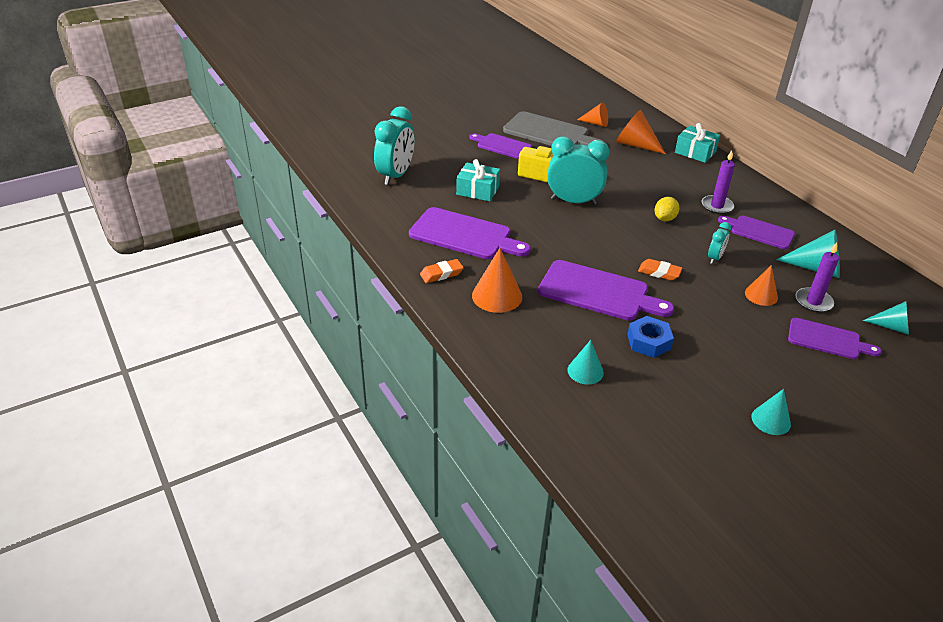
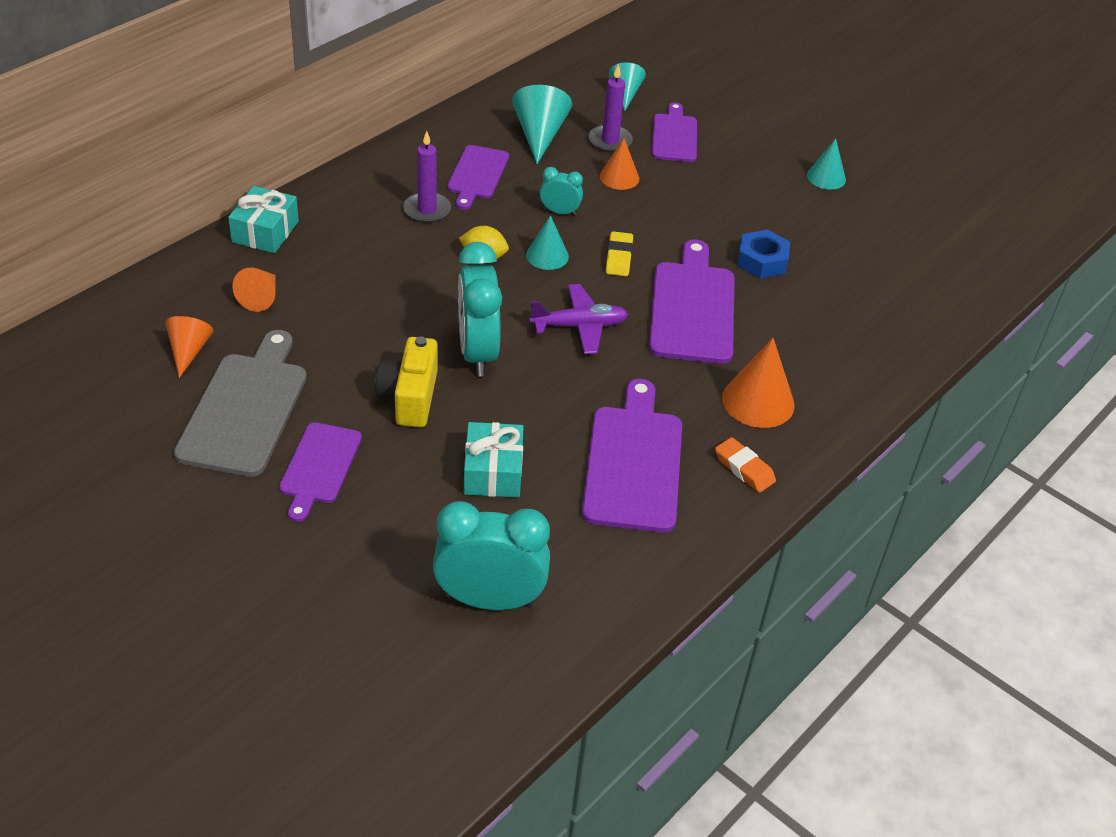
camera: 110 degrees left, 5 degrees up
turquoise cone [567,340,604,384] -> turquoise cone moved to [526,215,569,270]
orange cone [616,110,666,154] -> orange cone [232,268,275,312], size x0.65
orange eraser [638,259,682,280] -> yellow eraser [606,231,633,276]
none -> purple plane [529,284,628,354]

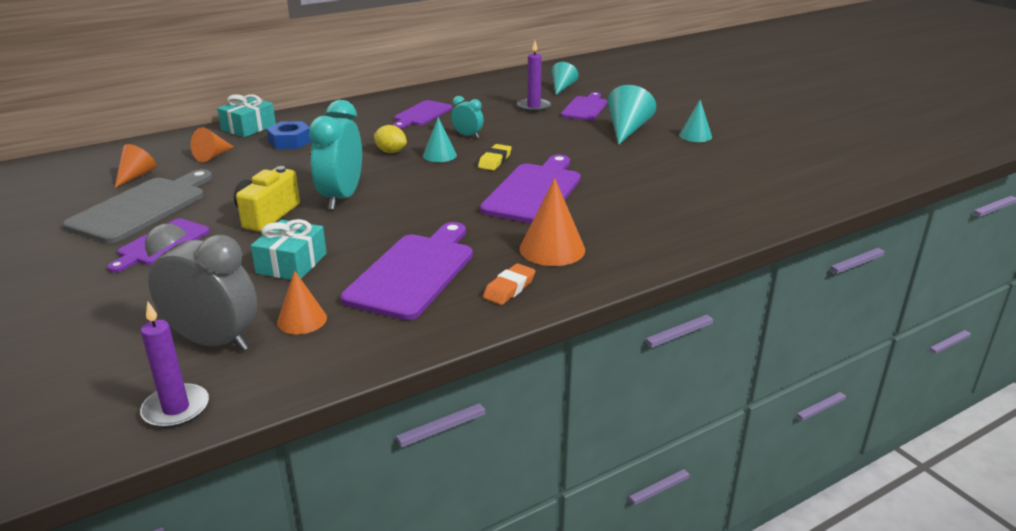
camera: 20 degrees right, 15 degrees down
purple candle [403,131,451,223] -> purple candle moved to [140,302,209,428]
turquoise clock [433,501,550,610] -> grey clock [145,224,257,351]
turquoise cone [512,85,572,164] -> turquoise cone moved to [608,85,656,145]
purple plane [529,284,628,354] -> none
orange cone [600,138,639,190] -> orange cone moved to [277,271,327,335]
orange eraser [715,437,776,493] -> orange eraser turned 60 degrees clockwise [483,263,535,305]
blue nut [737,229,790,278] -> blue nut moved to [267,121,312,149]

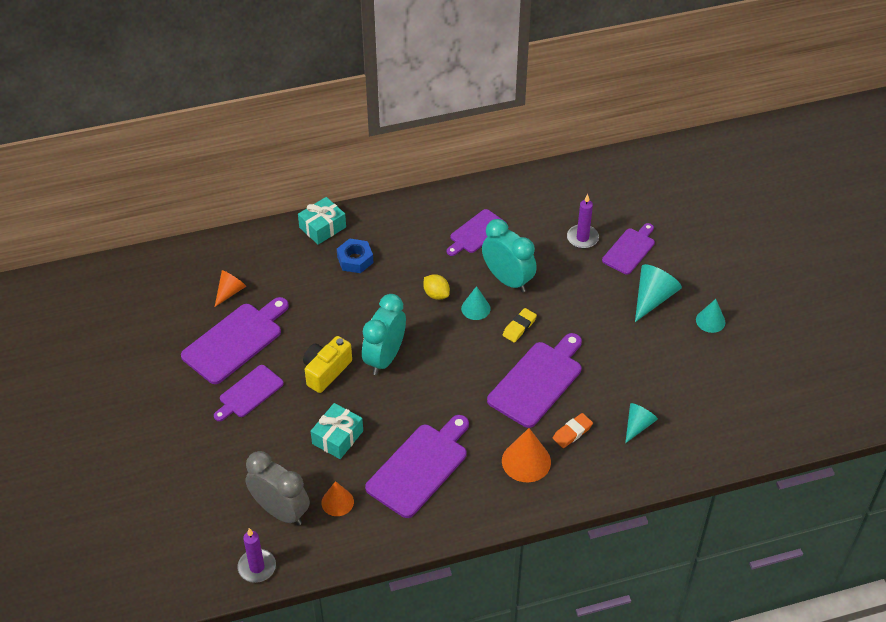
camera: 15 degrees right, 20 degrees up
grey cutting board [63,169,213,243] -> purple cutting board [181,297,289,384]
orange cone [191,127,234,162] -> none
turquoise clock [451,96,484,138] -> turquoise clock [482,219,537,293], size x2.02
orange eraser [483,263,535,305] -> orange eraser moved to [553,413,593,448]
turquoise cone [552,62,579,95] -> turquoise cone moved to [625,403,658,443]

